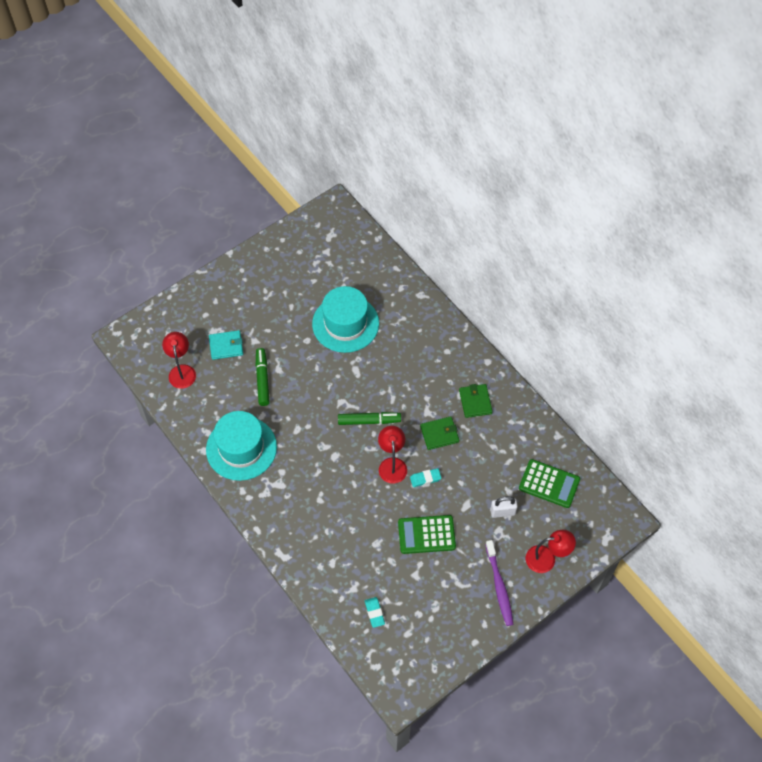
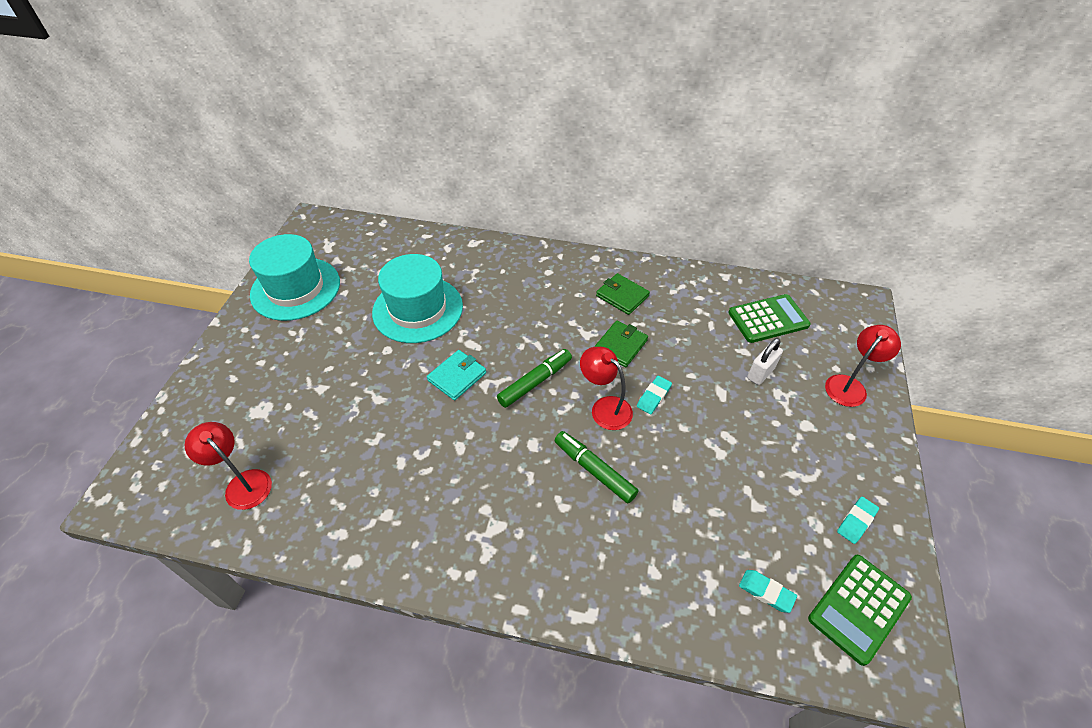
camera: 40 degrees left, 10 degrees down
turquoise hat [206,411,277,481] -> turquoise hat moved to [249,234,340,321]
turquoise wallet [209,330,243,360] -> turquoise wallet moved to [427,350,486,401]
green marker [256,348,270,406] -> green marker moved to [555,431,638,503]
green calculator [398,515,456,554] -> green calculator moved to [808,555,912,666]
purple toothbrush [485,540,514,626] -> none
none -> turquoise eraser [837,497,879,544]

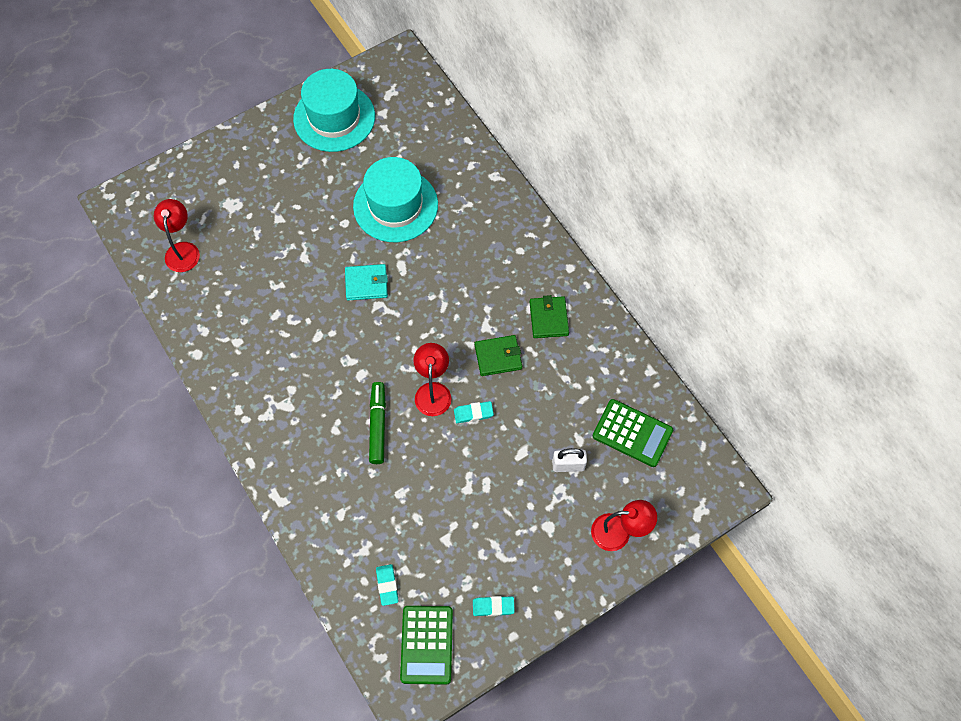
camera: 45 degrees right, 15 degrees up
green marker [497,349,572,408] -> none
green calculator [808,555,912,666] -> green calculator turned 90 degrees counterclockwise [400,606,453,685]

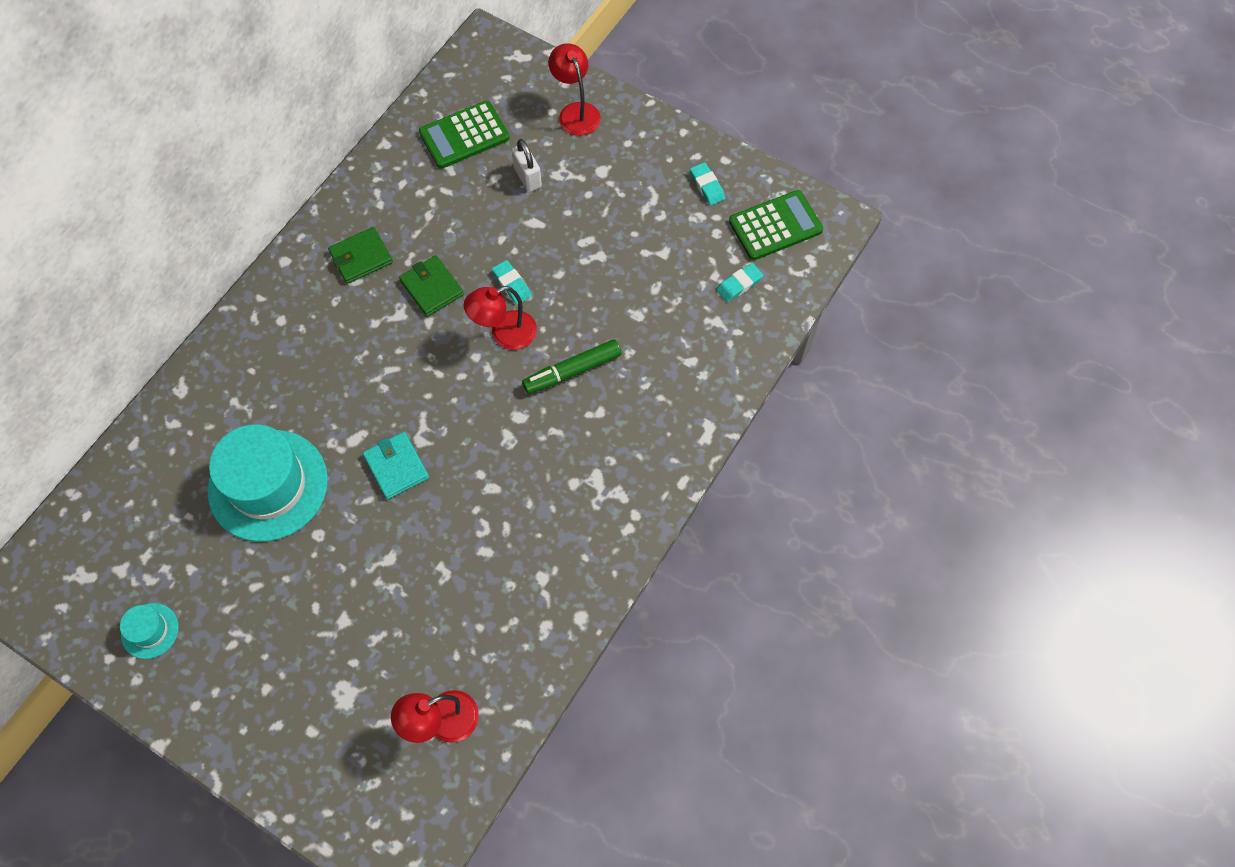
camera: 115 degrees left, 0 degrees up
turquoise hat [293,69,375,152] -> turquoise hat [120,603,179,659], size x0.45
green calculator [592,399,673,467] -> green calculator turned 120 degrees counterclockwise [419,101,509,169]

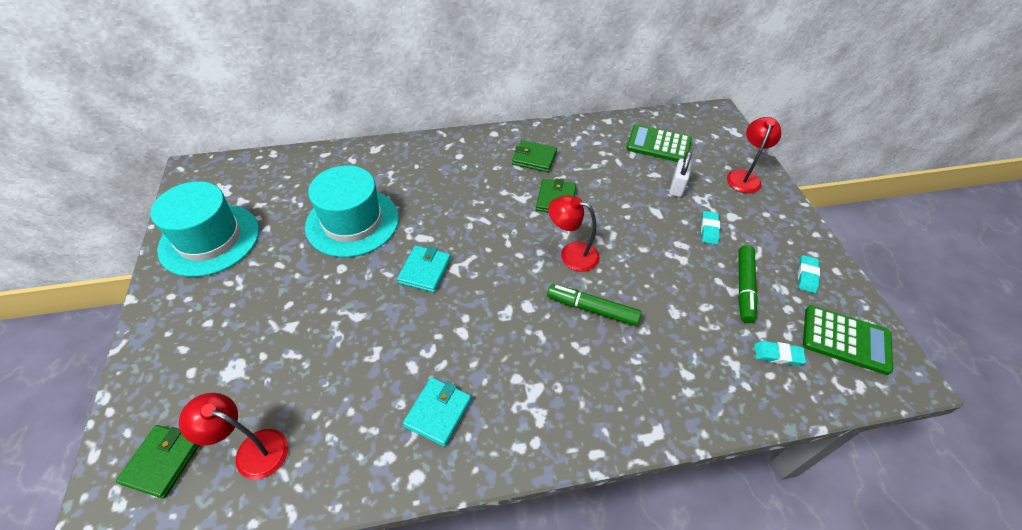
camera: 45 degrees right, 15 degrees down
turquoise hat [120,603,179,659] -> turquoise hat [151,181,259,277], size x2.21
turquoise eraser [492,260,532,305] -> turquoise eraser moved to [701,211,720,245]
none -> green wallet [116,425,199,498]
none -> turquoise wallet [403,377,471,447]
none -> green marker [738,245,758,323]

